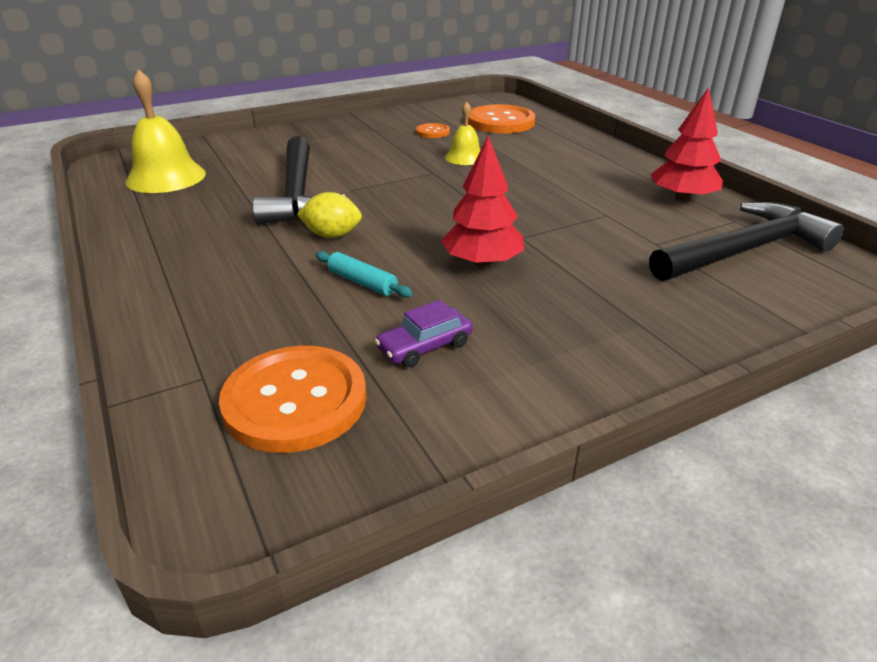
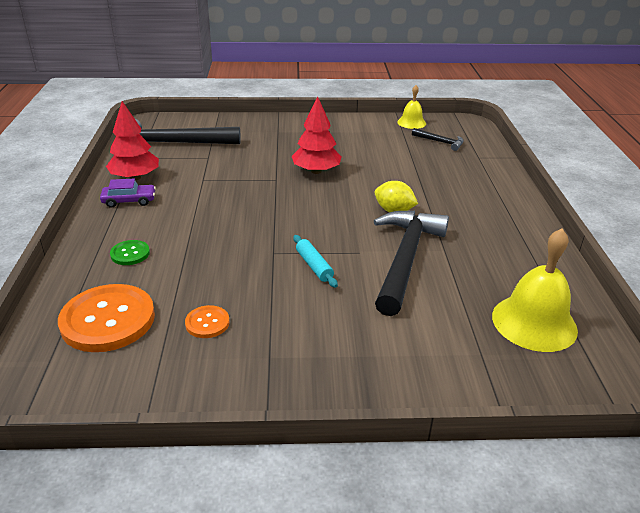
camera: 155 degrees left, 0 degrees up
orange button [219,346,367,453] -> black hammer [412,128,464,151]
turquoise rolling pin [316,251,413,298] -> turquoise rolling pin moved to [294,235,338,288]
purple car [375,300,473,368] -> purple car moved to [100,179,156,208]
yellow bell [445,101,481,165] -> yellow bell moved to [397,85,426,129]
none -> green button [110,240,150,265]

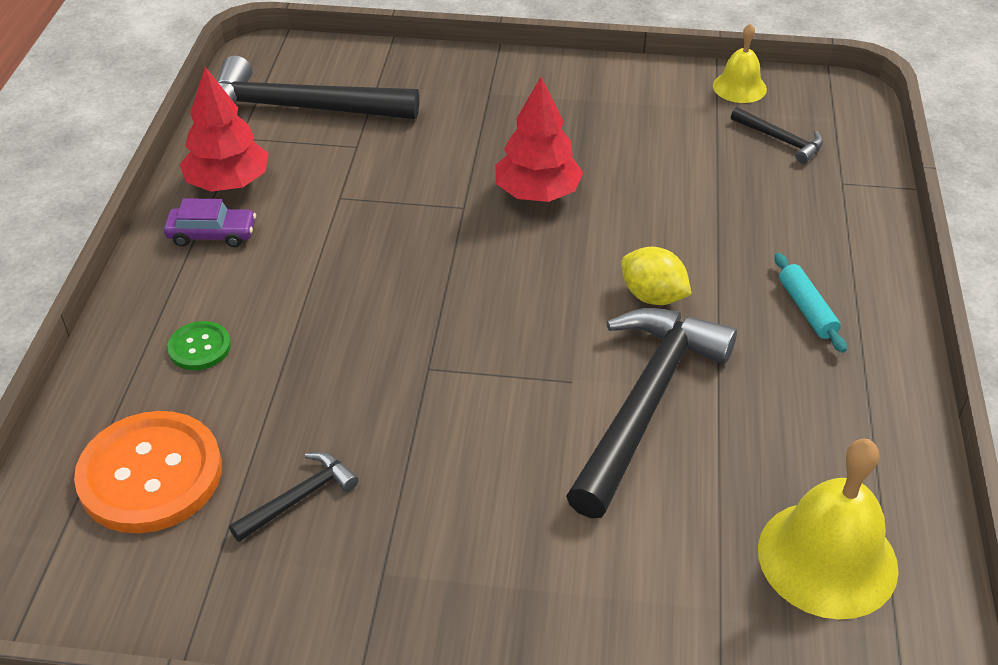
camera: 10 degrees right, 10 degrees up
orange button [185,305,230,338] -> black hammer [229,452,359,542]
turquoise rolling pin [294,235,338,288] -> turquoise rolling pin moved to [775,253,847,353]

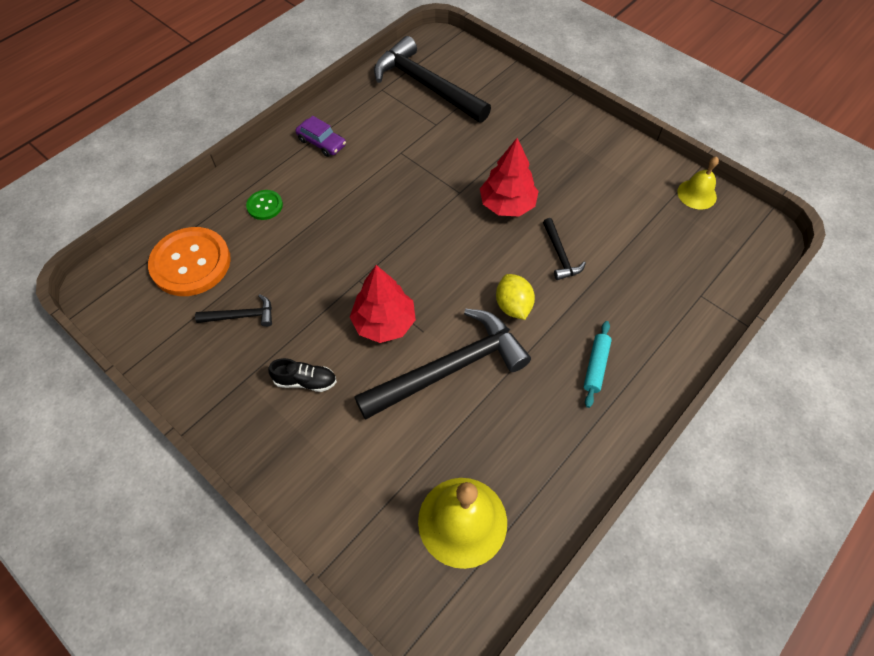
camera: 35 degrees right, 15 degrees up
red tree [180,67,268,192] -> red tree moved to [350,265,416,343]
black hammer [731,107,823,164] -> black hammer moved to [543,218,586,280]
none -> black shoe [268,358,337,392]

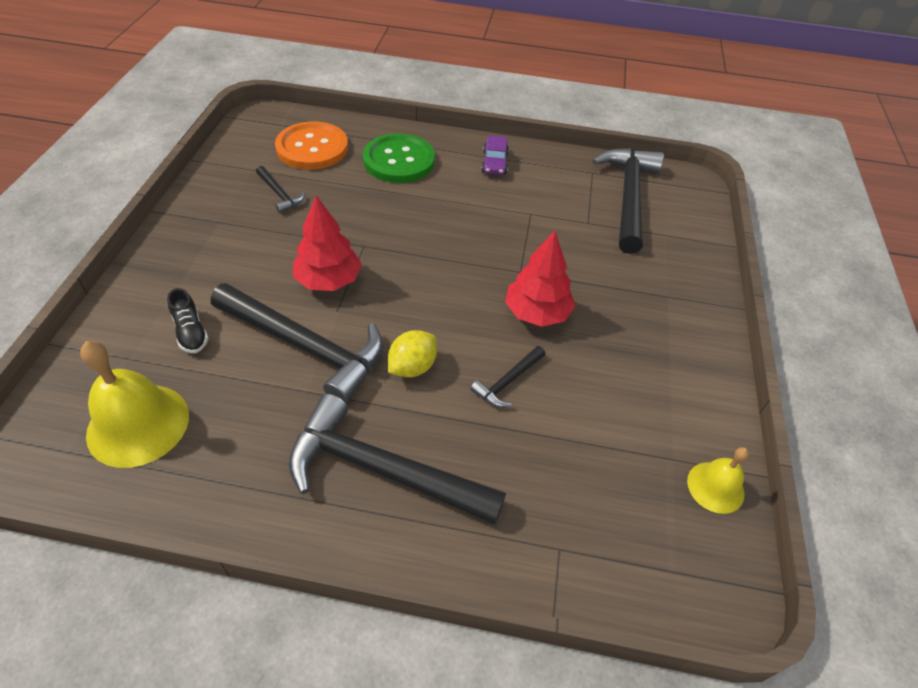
camera: 55 degrees right, 10 degrees down
green button [246,190,283,220] -> green button [363,133,435,183], size x2.09
black shoe [268,358,337,392] -> black shoe moved to [167,288,209,353]
turquoise rolling pin [584,321,612,408] -> black hammer [288,394,506,525]

